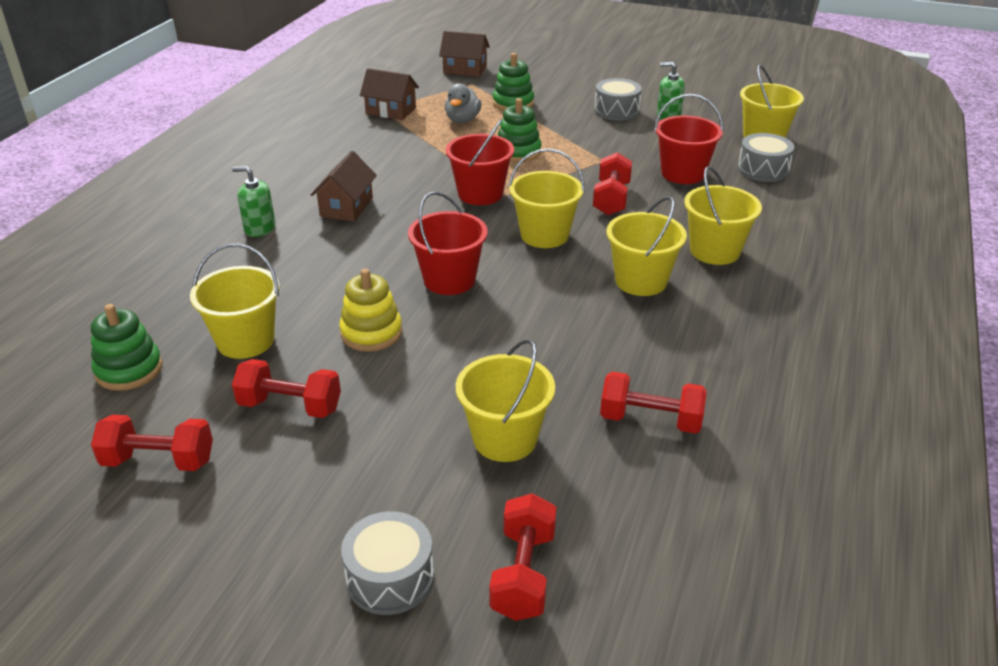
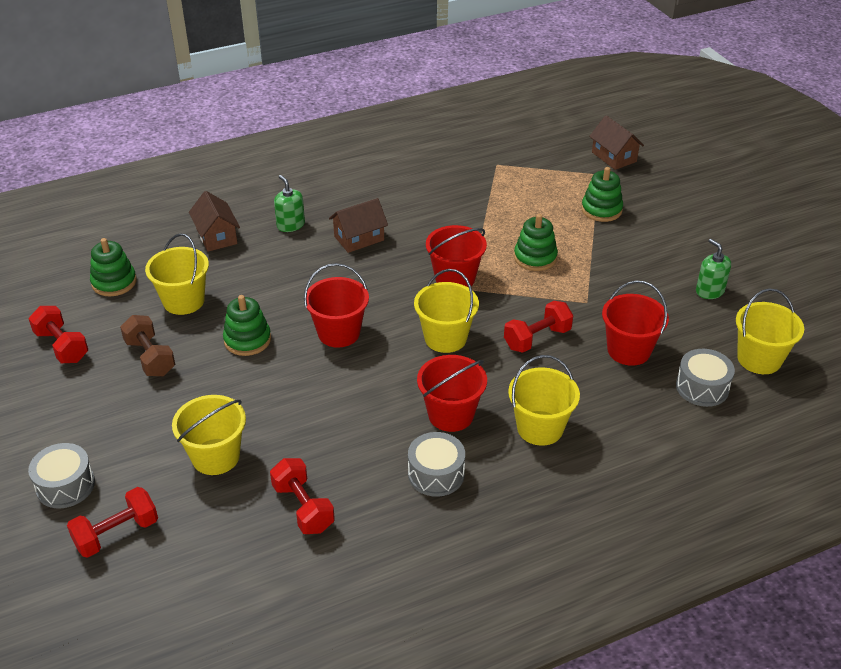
camera: 45 degrees right, 5 degrees up
red dumbbell [232,359,341,418] -> brown dumbbell [120,315,175,376]
yellow stacking toy [339,269,402,352] -> green stacking toy [223,295,271,356]
brown house [360,68,419,120] -> brown house moved to [189,191,240,252]
grey duck [445,83,481,123] -> none
grey drum [594,78,642,121] -> grey drum moved to [408,432,465,497]
yellow bucket [606,196,687,296] -> red bucket [417,355,487,432]

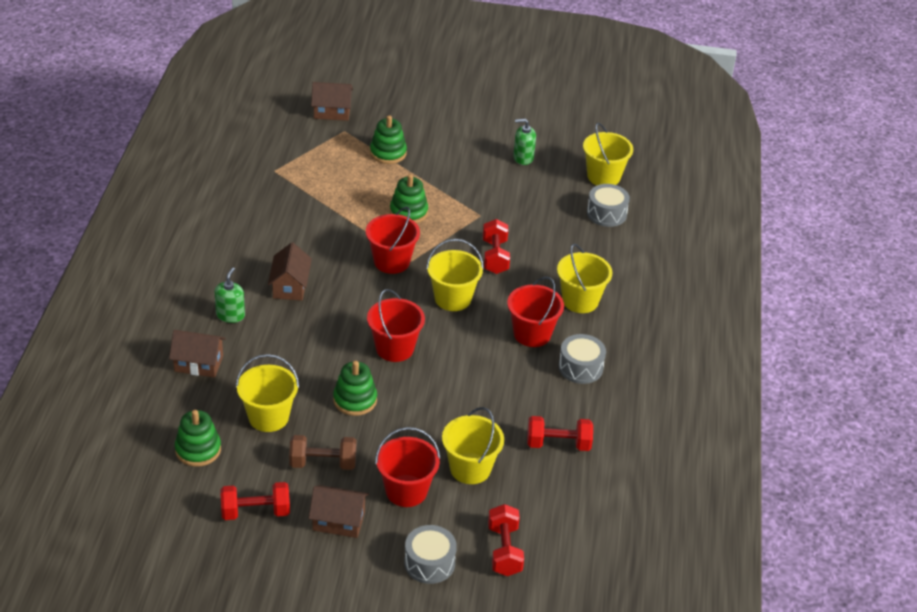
camera: 60 degrees left, 0 degrees up
green soap dispenser [274,175,305,232] -> green soap dispenser turned 105 degrees clockwise [214,267,245,323]
red bucket [602,281,669,366] -> red bucket moved to [375,427,440,507]
none -> brown house [309,485,369,538]

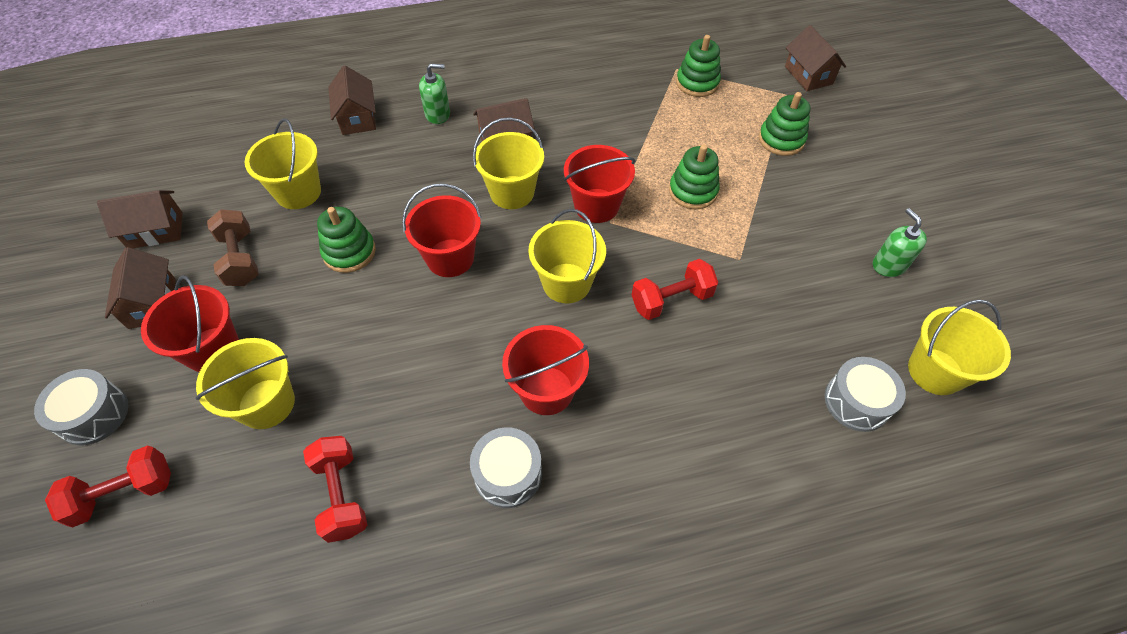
camera: 70 degrees right, 15 degrees up
green stacking toy [175,410,221,467] -> green stacking toy moved to [676,35,721,97]
red dumbbell [221,482,290,520] -> brown house [97,190,183,248]
yellow bucket [557,244,612,313] -> yellow bucket moved to [473,117,544,209]

